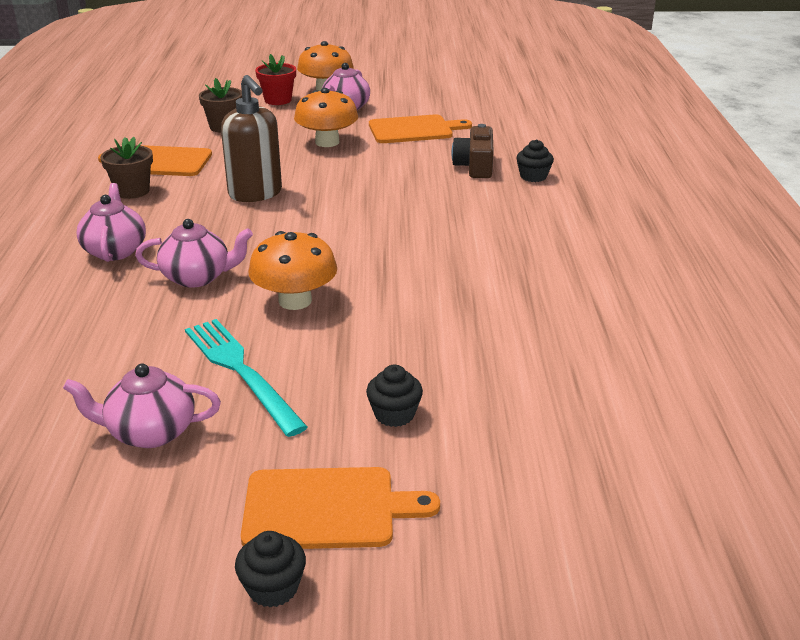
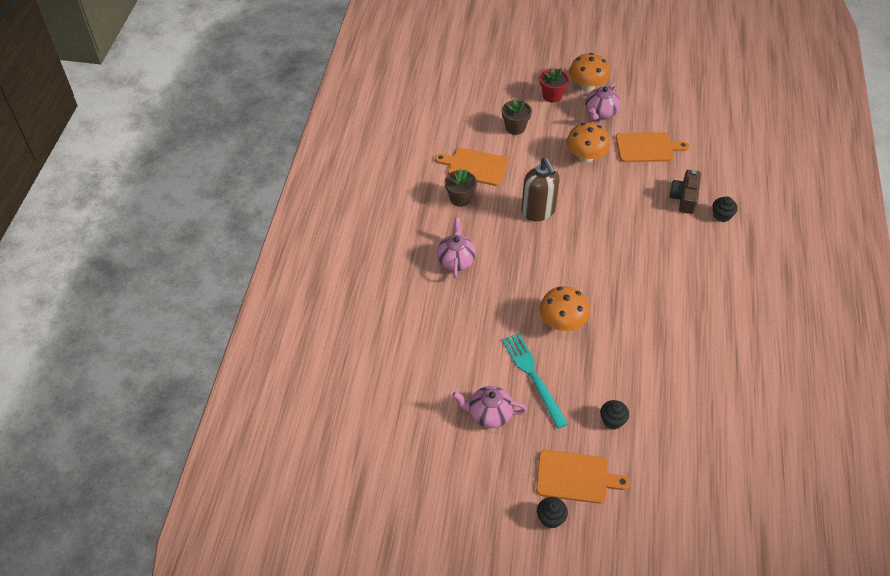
camera: 10 degrees right, 20 degrees up
pink teapot [135,219,253,288] -> none

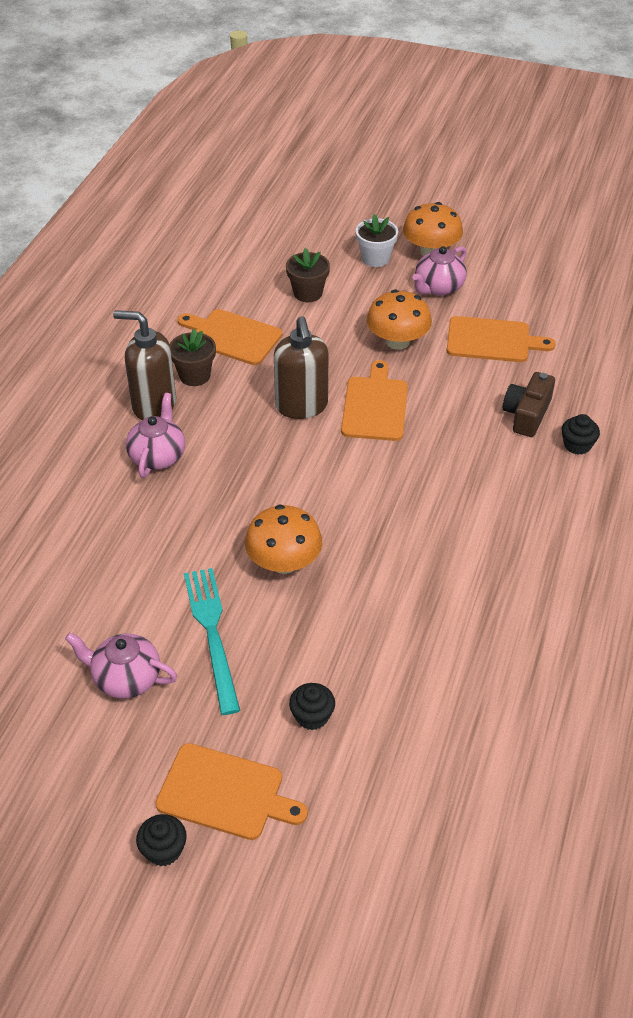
camera: 10 degrees right, 5 degrees down
red flower pot [540,67,569,103] -> white flower pot [356,214,398,267]
none -> brown soap dispenser [113,310,176,420]
none -> orange cutting board [341,360,408,441]

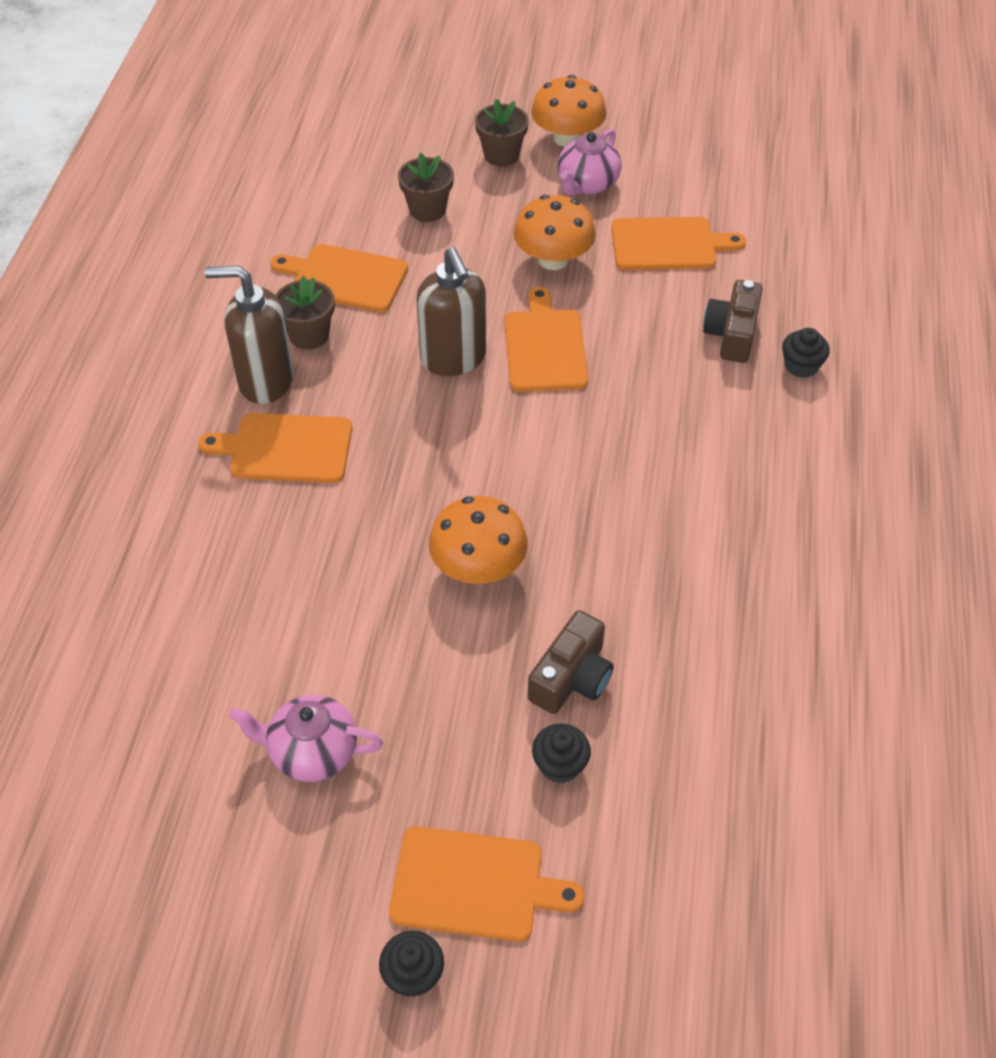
camera: 10 degrees left, 5 degrees up
pink teapot [126,393,185,478] -> orange cutting board [198,413,352,483]
turquoise fork [184,568,240,715] -> none
white flower pot [356,214,398,267] -> brown flower pot [475,99,529,166]
none -> brown camera [528,610,614,714]

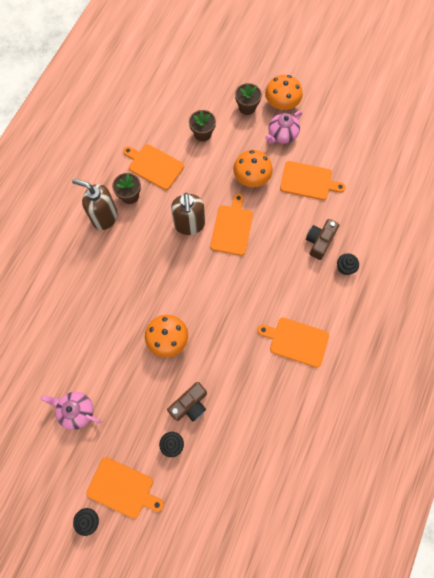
camera: 15 degrees right, 20 degrees up
orange cutting board [198,413,352,483] -> orange cutting board moved to [257,317,329,368]

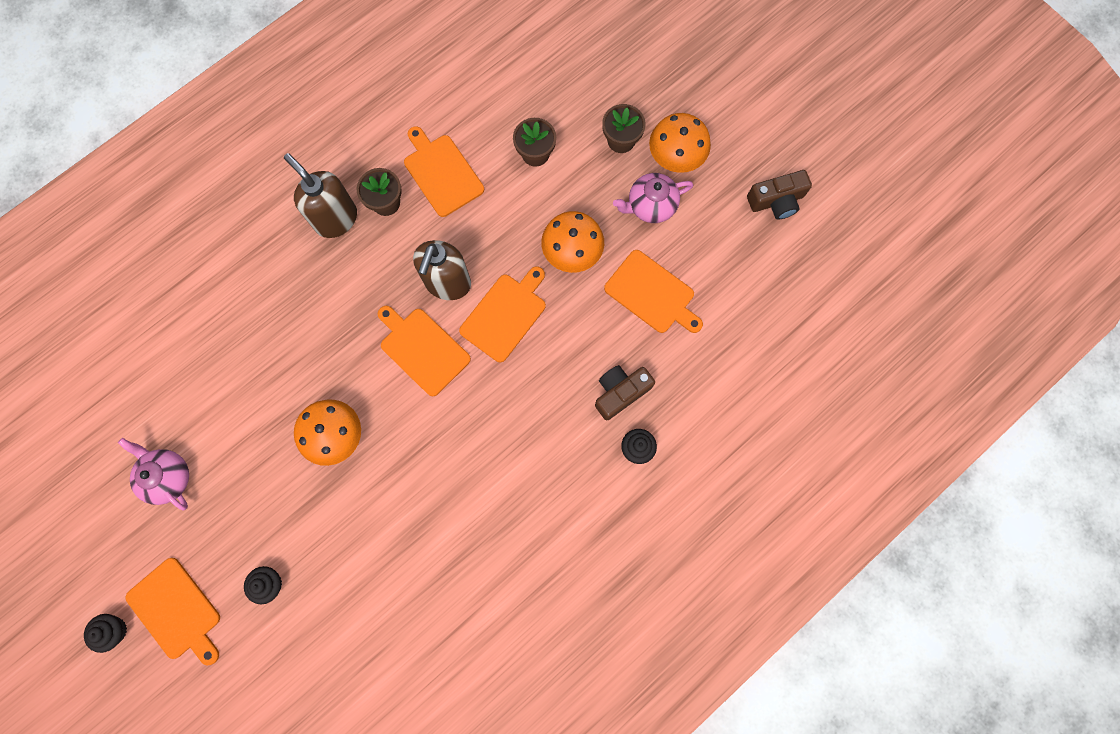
camera: 25 degrees right, 5 degrees up
brown camera [167,382,207,421] -> brown camera moved to [747,170,812,220]
orange cutting board [257,317,329,368] -> orange cutting board moved to [378,306,471,396]

